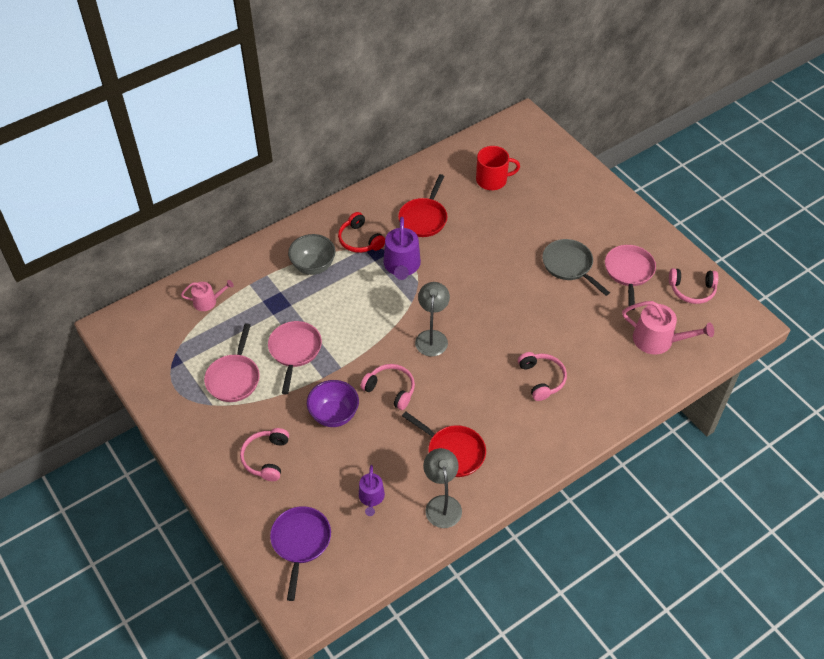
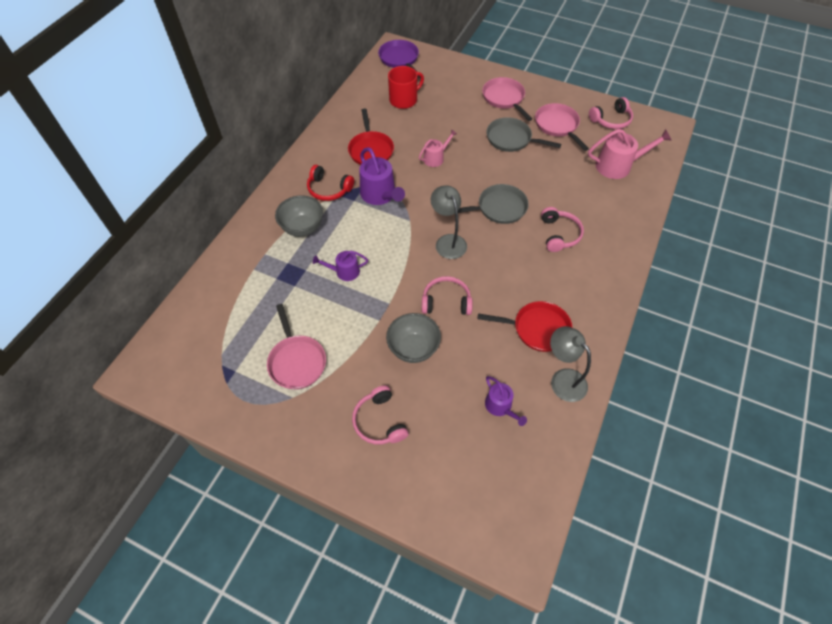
camera: 30 degrees left, 5 degrees up
pink watering can [181,280,234,311] -> pink watering can moved to [419,129,457,167]
pink pan [268,321,322,394] -> pink pan moved to [482,77,532,121]
purple pan [270,506,331,601] -> purple pan moved to [378,40,420,78]
purple bowl [307,380,359,427] -> grey bowl [386,313,441,363]
pink headphones [518,352,567,401] -> pink headphones turned 45 degrees clockwise [541,207,584,252]
none -> purple watering can [313,251,368,281]
none -> grey pan [458,184,529,224]

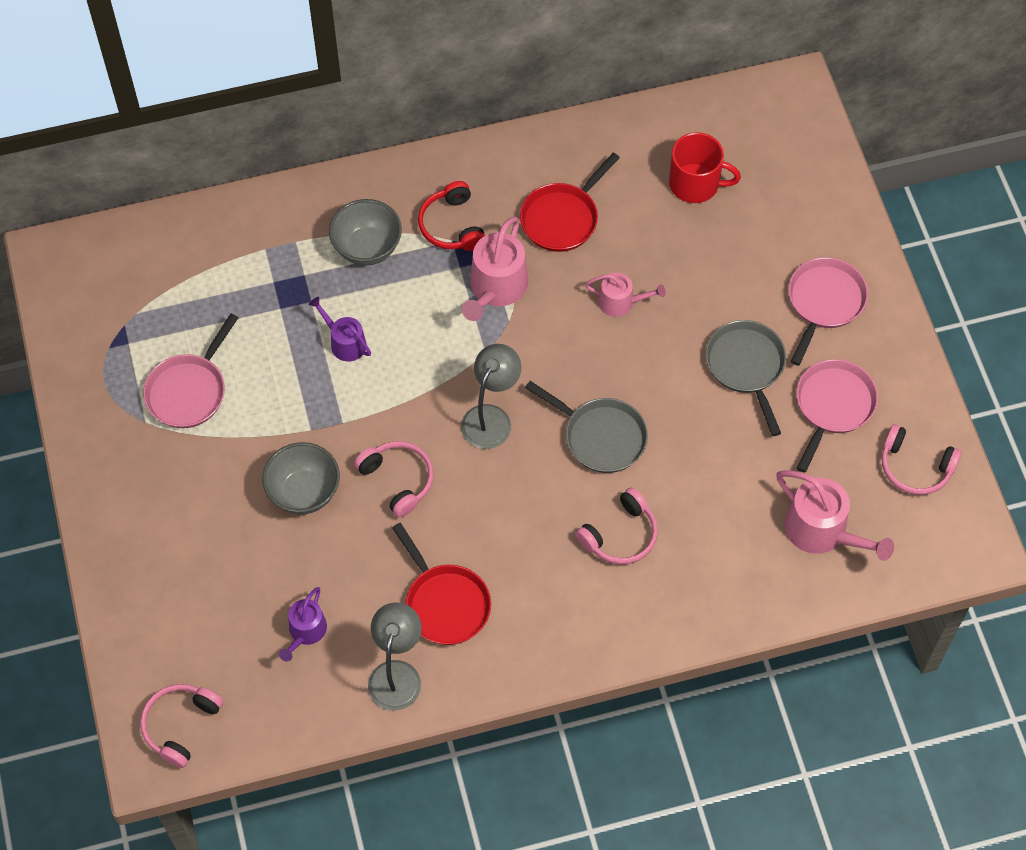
camera: 50 degrees right, 5 degrees up
pink headphones [352,385,409,444] -> pink headphones moved to [140,684,223,768]
purple watering can [359,147,405,205] -> pink watering can [462,216,528,321]
purple pan [378,40,420,78] -> none

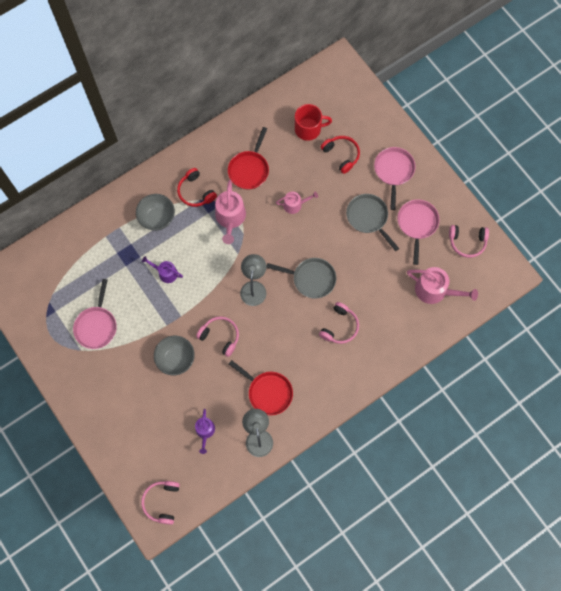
camera: 20 degrees left, 10 degrees up
none -> red headphones [321,136,360,174]

